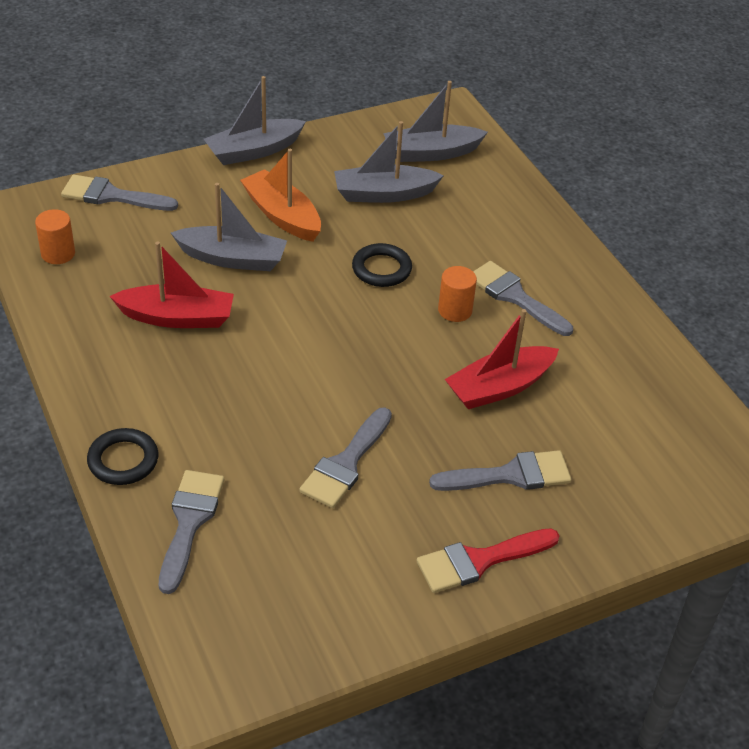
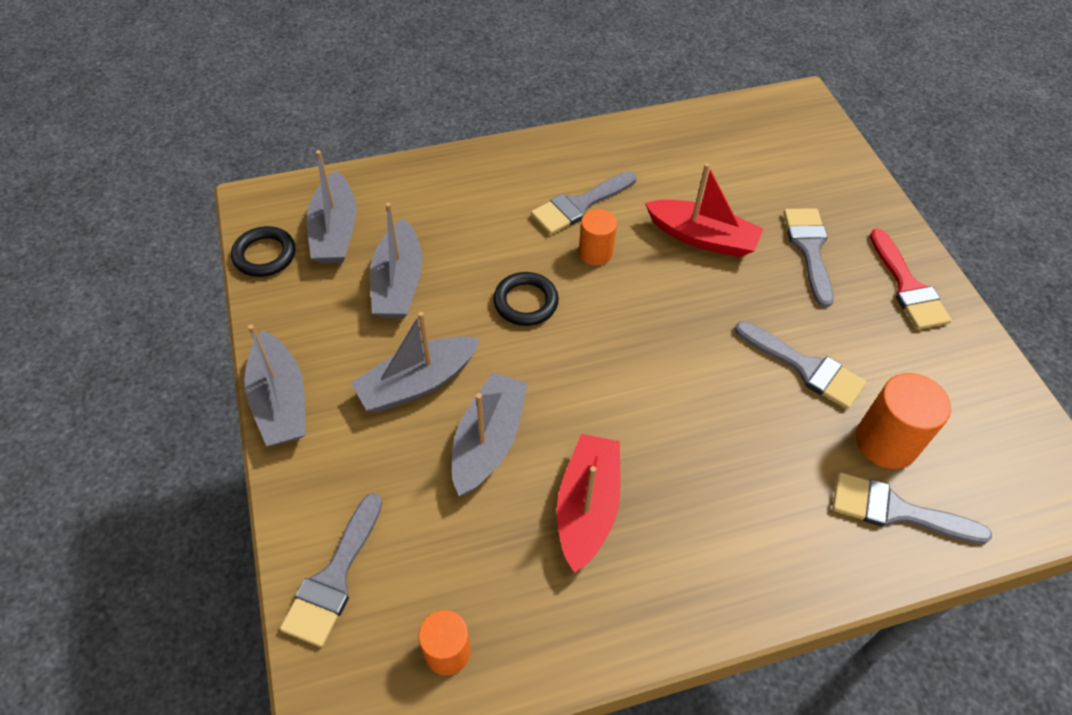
camera: 80 degrees left, 10 degrees up
black ring [87,428,158,485] -> black ring moved to [231,226,295,277]
orange boat [240,149,321,242] -> grey boat [351,312,480,412]
red boat [445,309,559,409] -> red boat turned 45 degrees counterclockwise [645,163,763,258]
none -> orange cylinder [856,373,951,469]

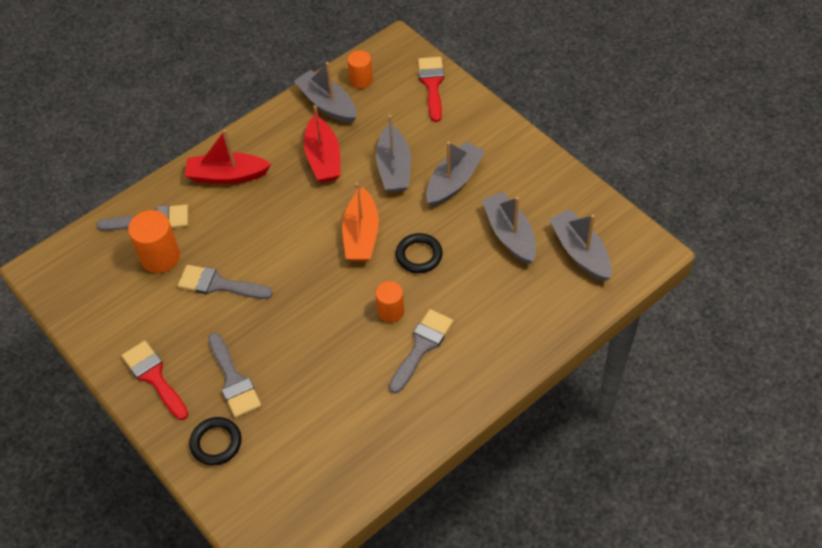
camera: 160 degrees right, 0 degrees up
black ring [231,226,295,277] -> black ring moved to [189,417,242,465]
grey boat [245,324,306,446] -> grey boat moved to [294,62,356,124]
grey brush [280,493,382,647] -> red brush [418,57,444,122]
red boat [645,163,763,258] -> red boat moved to [185,130,271,184]
none -> orange boat [342,183,379,261]

